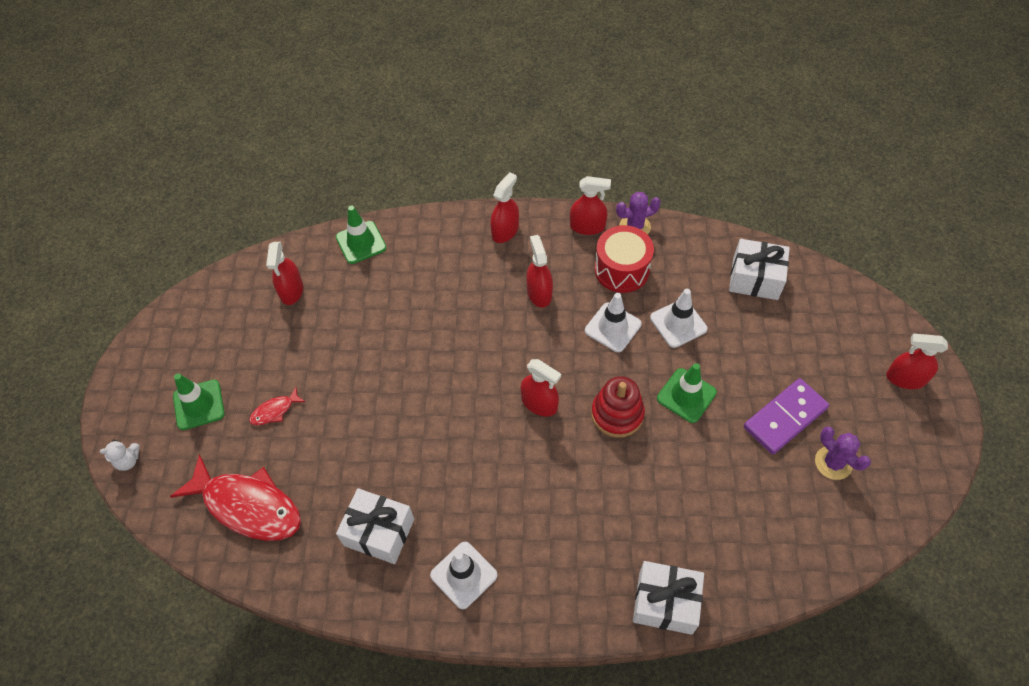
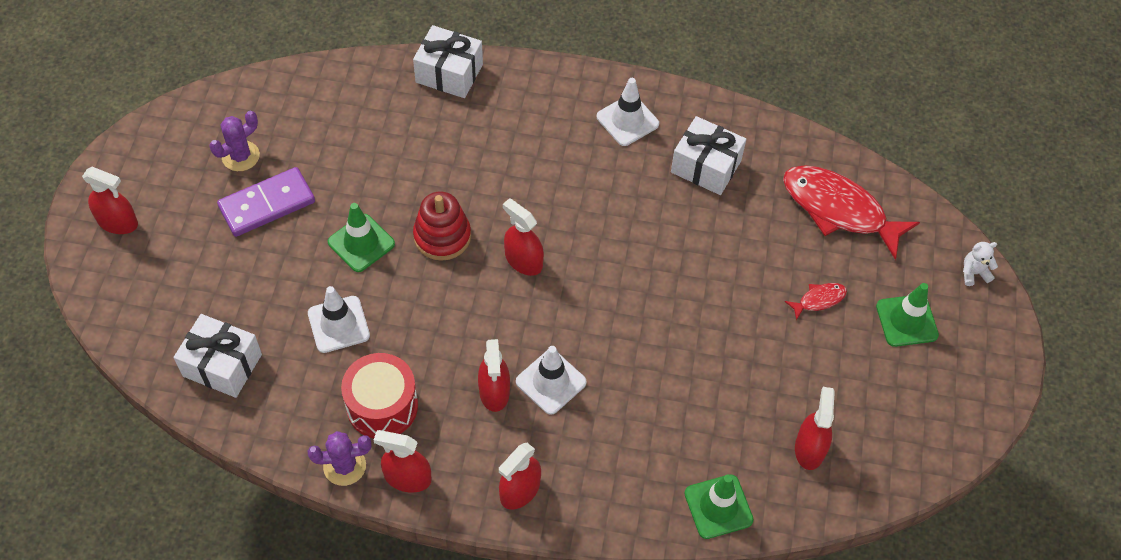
camera: 175 degrees left, 0 degrees up
white traffic cone [585,293,642,352] -> white traffic cone moved to [516,346,587,415]
purple cactus [815,426,871,480] -> purple cactus turned 75 degrees clockwise [210,111,260,171]

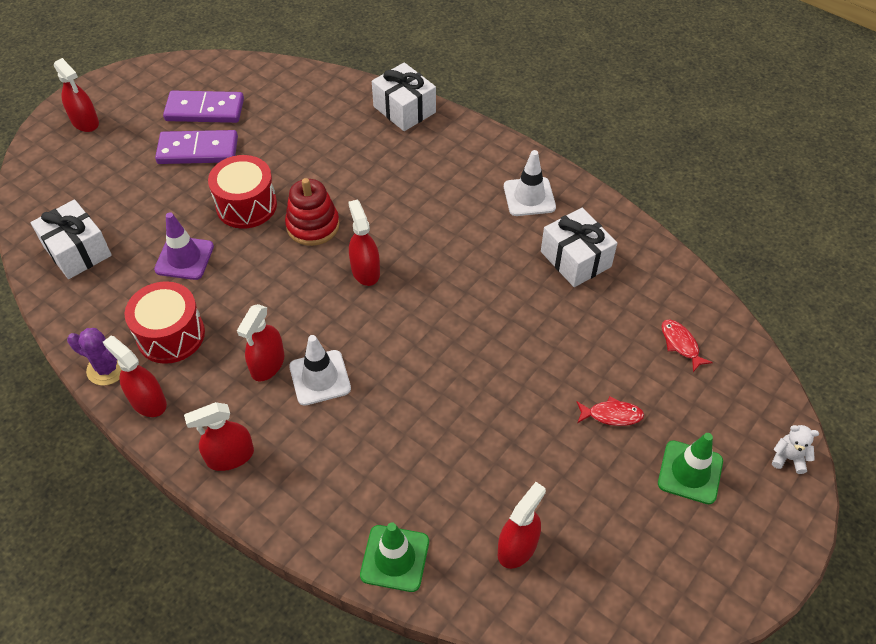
camera: 30 degrees right, 5 degrees down
purple cactus [210,111,260,171] -> purple domino [163,91,244,123]
white traffic cone [308,286,370,353] -> purple traffic cone [154,212,214,280]
green traffic cone [328,203,395,272] -> red drum [208,155,277,229]
red fish [783,165,920,260] -> red fish [661,319,713,372], size x0.44

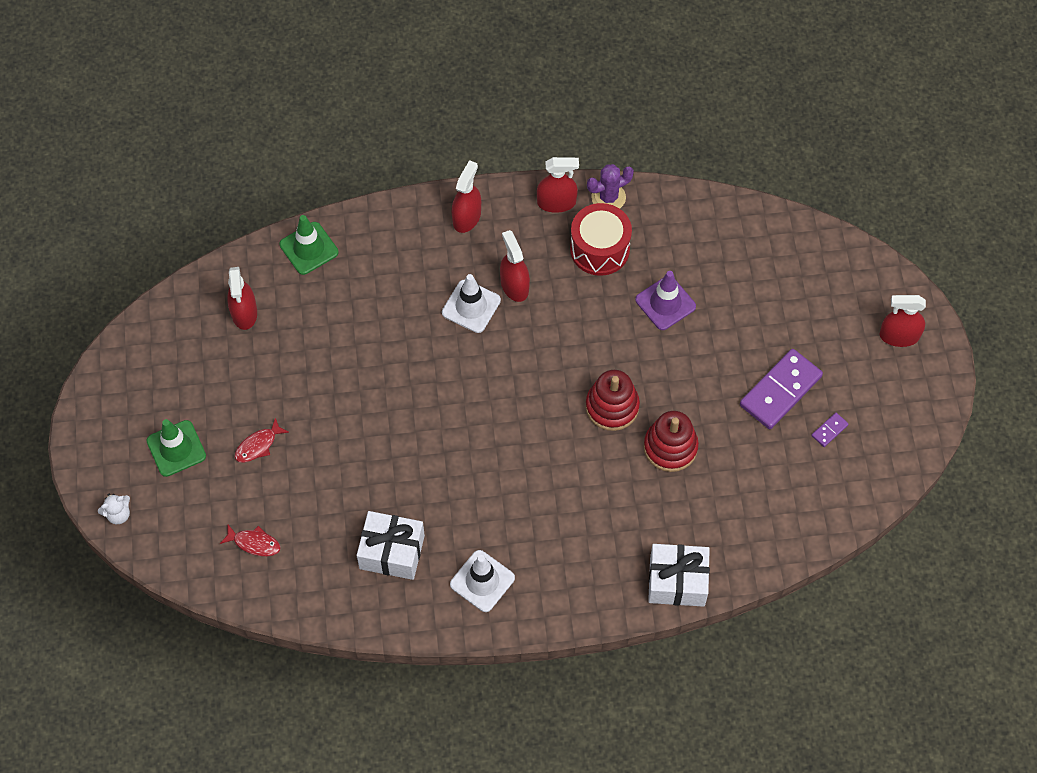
camera: 135 degrees right, 10 degrees up
white gift [31,199,112,279] -> none
purple domino [163,91,244,123] -> purple domino [811,413,849,447], size x0.43
red drum [208,155,277,229] -> none
red spray bottle [348,200,380,286] -> none
none -> red stacking toy [644,411,699,472]

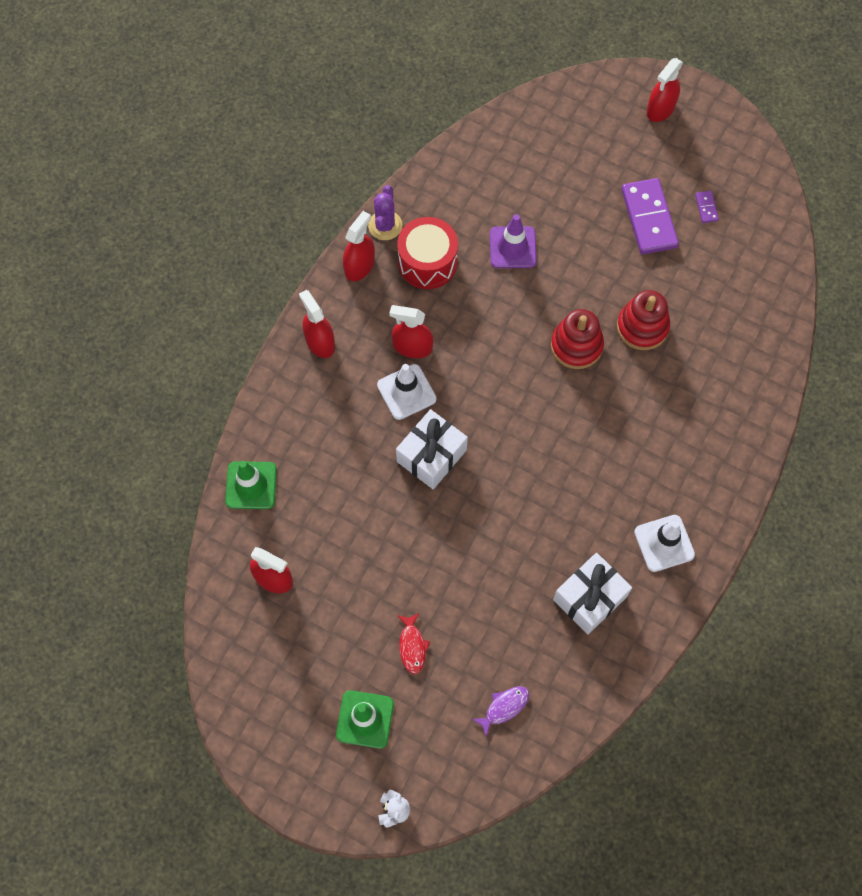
camera: 55 degrees left, 5 degrees up
red fish [220,525,280,556] -> purple fish [472,686,529,736]
white gift [648,544,710,607] -> white gift moved to [396,409,468,489]

